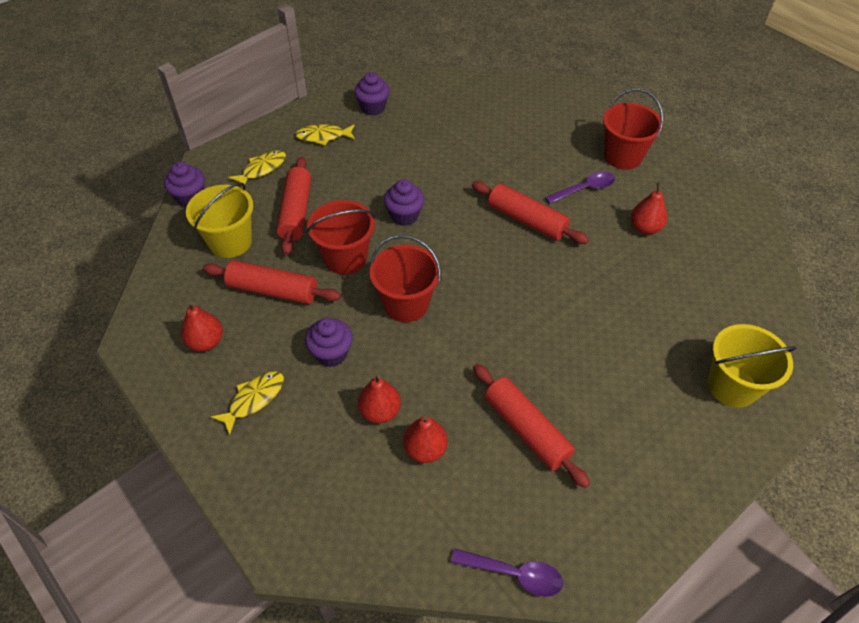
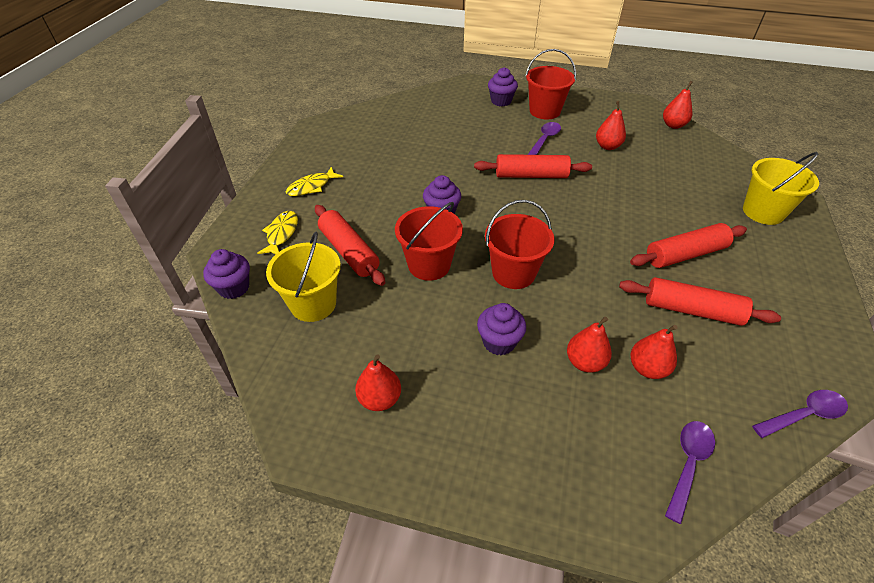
camera: 35 degrees left, 5 degrees down
red rolling pin [203,260,341,304] -> red rolling pin moved to [630,223,747,268]
yellow fish [211,371,284,435] -> none
purple cupcake [354,72,390,116] -> purple cupcake moved to [488,67,518,106]
none -> red pear [663,81,693,129]
none -> purple spoon [665,421,715,524]

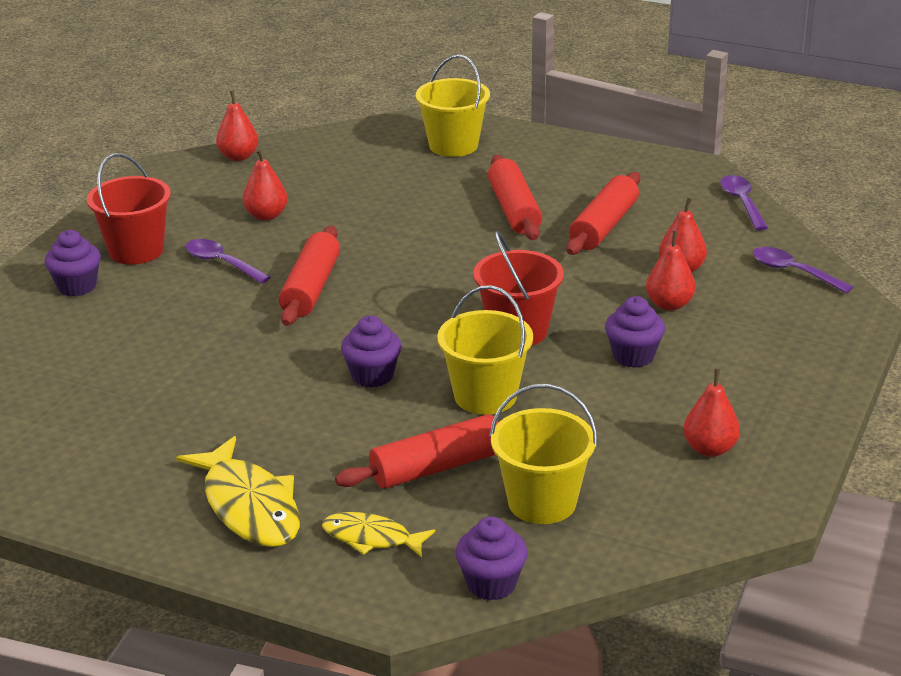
camera: 80 degrees left, 15 degrees down
yellow fish [286,167,343,196] -> yellow fish [176,436,300,547], size x1.68
red bucket [395,202,463,281] -> yellow bucket [437,285,533,415]

